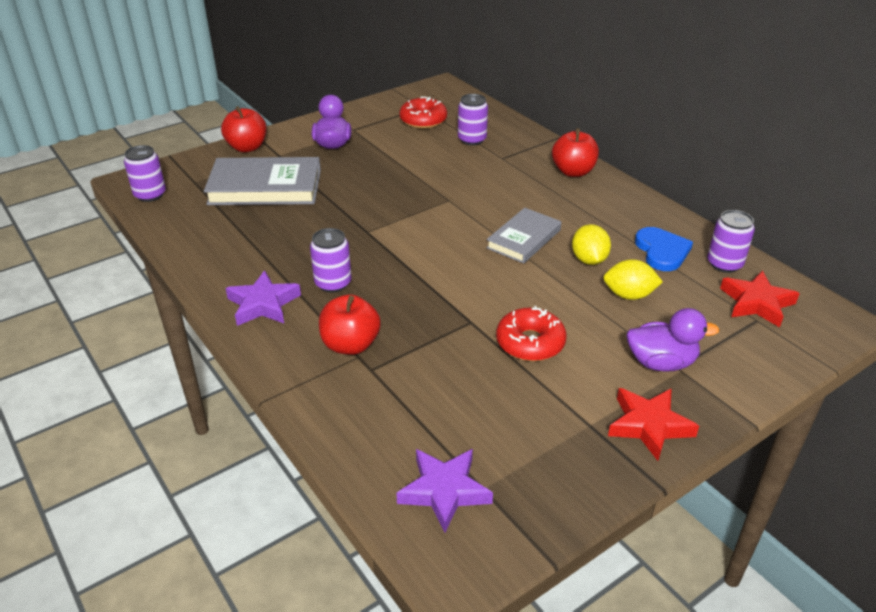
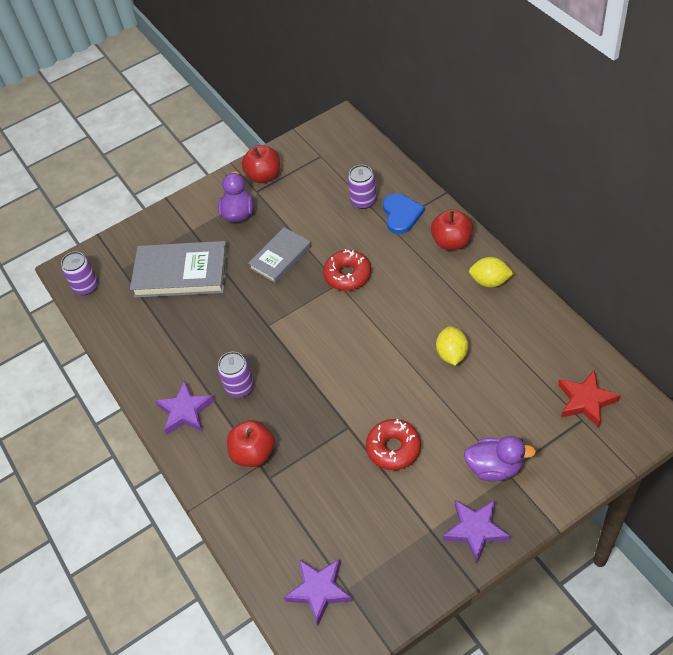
camera: 10 degrees right, 15 degrees up
red apple [221,106,267,152] -> red apple moved to [242,145,280,183]
red donut [399,96,447,129] -> red donut moved to [323,249,371,291]
grey book [486,208,561,264] -> grey book moved to [248,227,311,283]
yellow lemon [603,259,663,300] -> yellow lemon moved to [469,257,514,288]
red star [608,388,699,461] -> purple star [443,500,510,563]
blue heart [635,227,693,271] -> blue heart moved to [383,193,425,234]
purple can [707,210,755,273] -> none

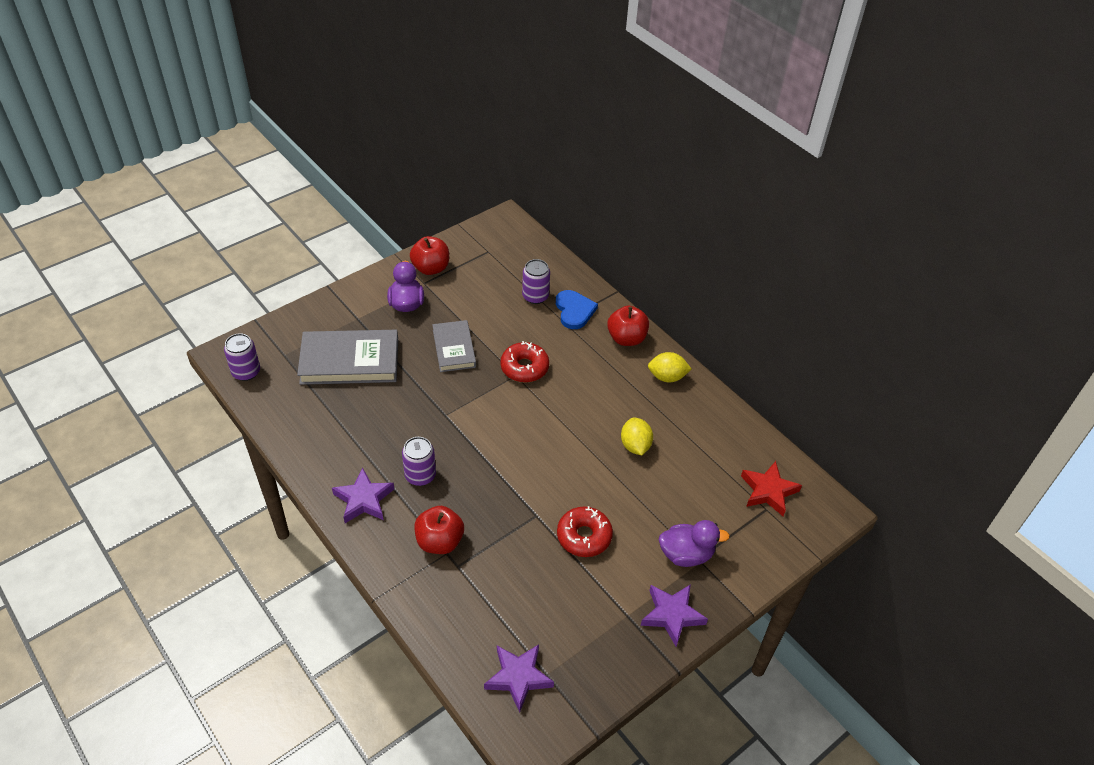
camera: 15 degrees left, 5 degrees down
grey book [248,227,311,283] -> grey book turned 45 degrees counterclockwise [432,320,476,372]

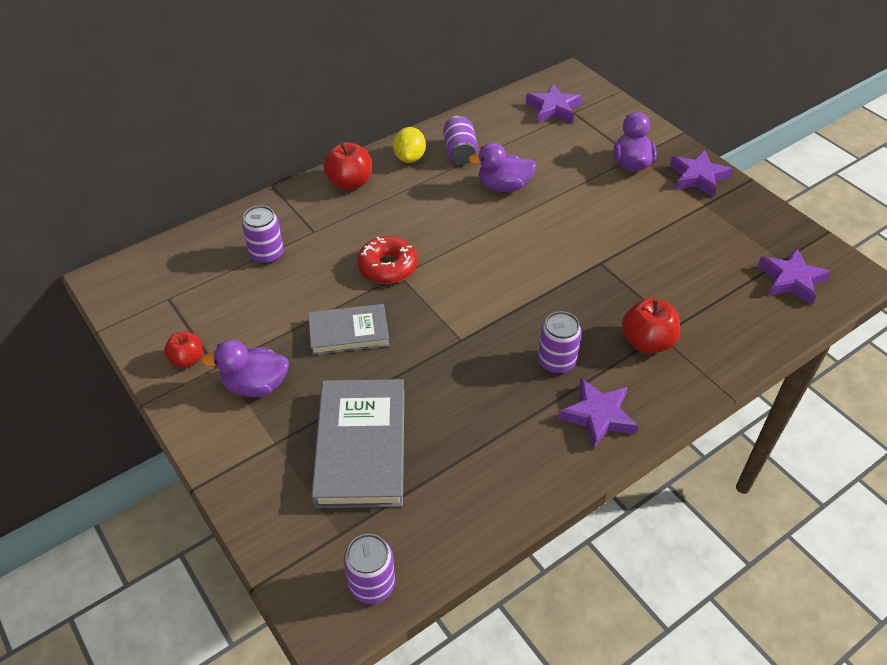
camera: 85 degrees left, 0 degrees up
red apple [410,236,449,275] -> red apple [164,332,203,368], size x0.65
blue heart [556,290,598,329] -> none
red donut [557,506,613,557] -> none
yellow lemon [621,418,653,455] -> purple duck [468,143,536,192]
red star [741,461,802,516] -> purple star [526,83,582,124]
none -> purple can [443,115,478,165]

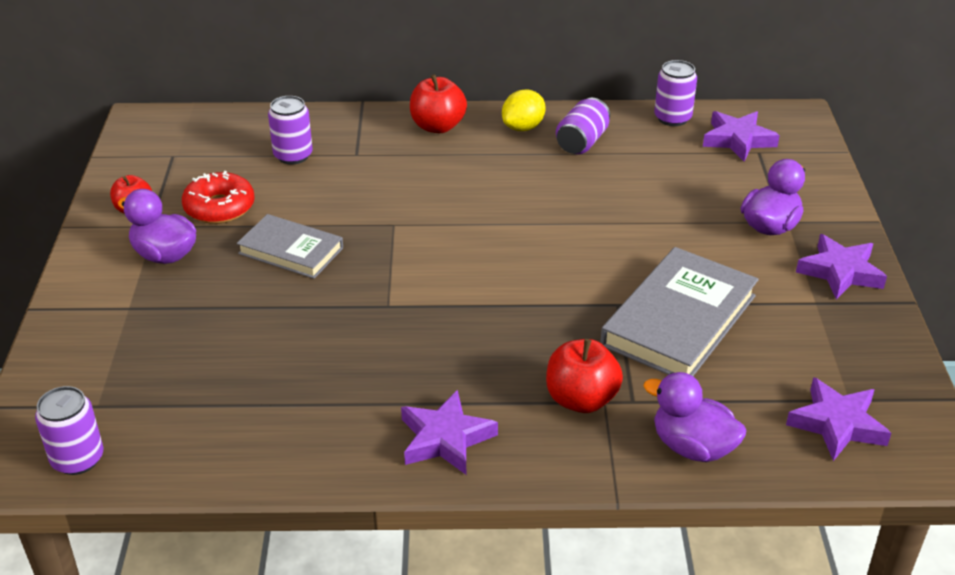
camera: 35 degrees right, 10 degrees down
grey book [311,379,404,508] -> grey book moved to [600,247,759,376]
red donut [357,236,417,284] -> red donut moved to [182,171,255,224]
purple duck [468,143,536,192] -> purple duck moved to [644,372,747,462]
purple can [538,311,582,374] -> purple can moved to [654,60,697,126]

